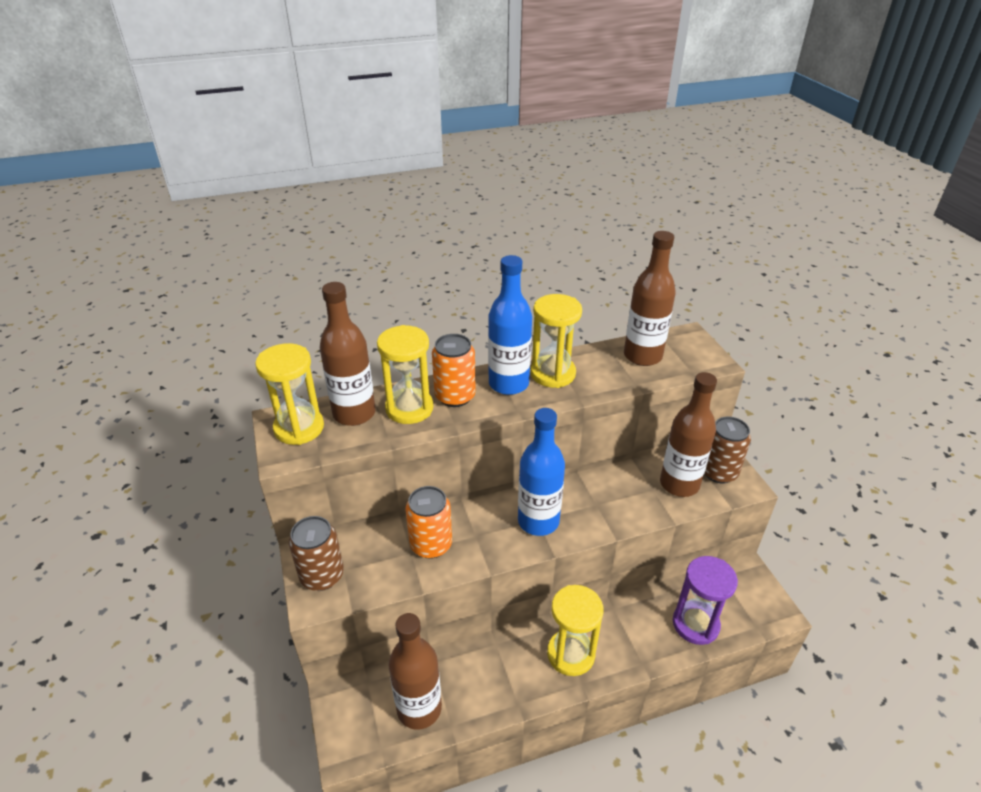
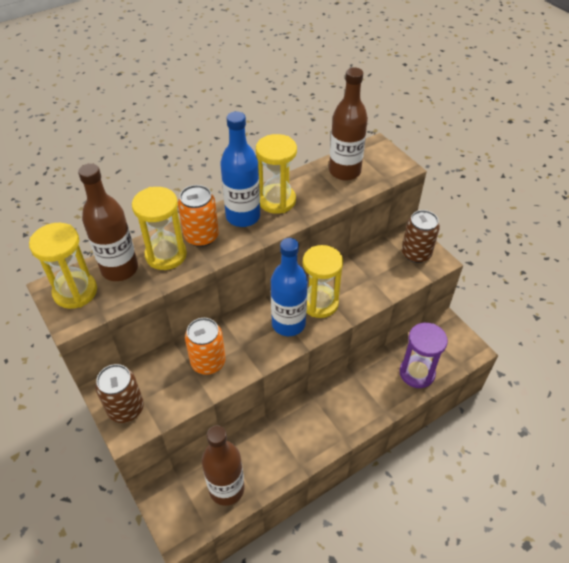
camera: 15 degrees left, 10 degrees up
yellow hourglass [547,585,604,676] -> yellow hourglass moved to [303,245,343,318]
brown bottle [660,372,717,497] -> none

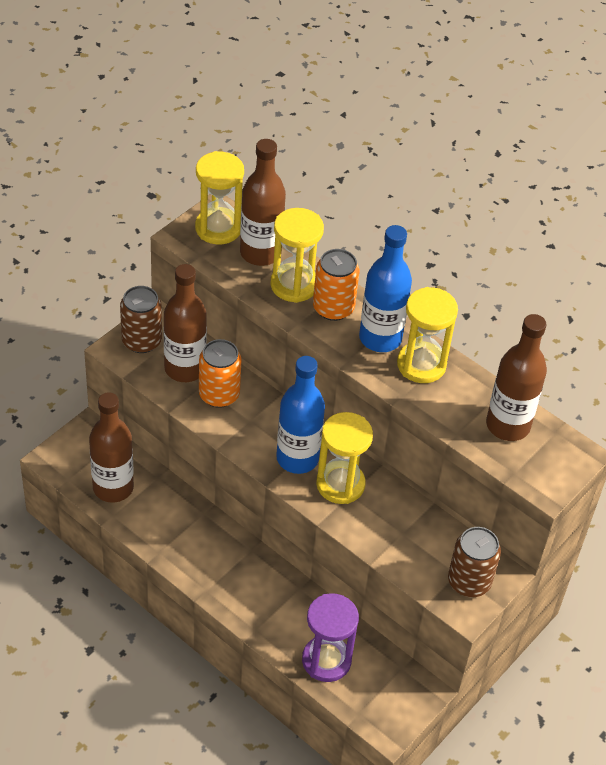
camera: 70 degrees right, 0 degrees up
none -> brown bottle [164,264,207,382]

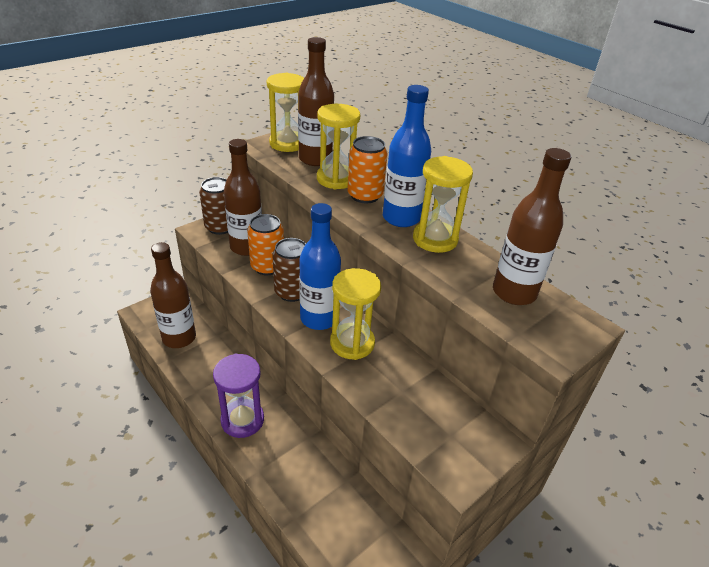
camera: 10 degrees right, 10 degrees down
purple hourglass [302,593,359,682] -> purple hourglass moved to [213,354,264,438]
brown can [448,527,501,597] -> brown can moved to [272,238,306,302]

